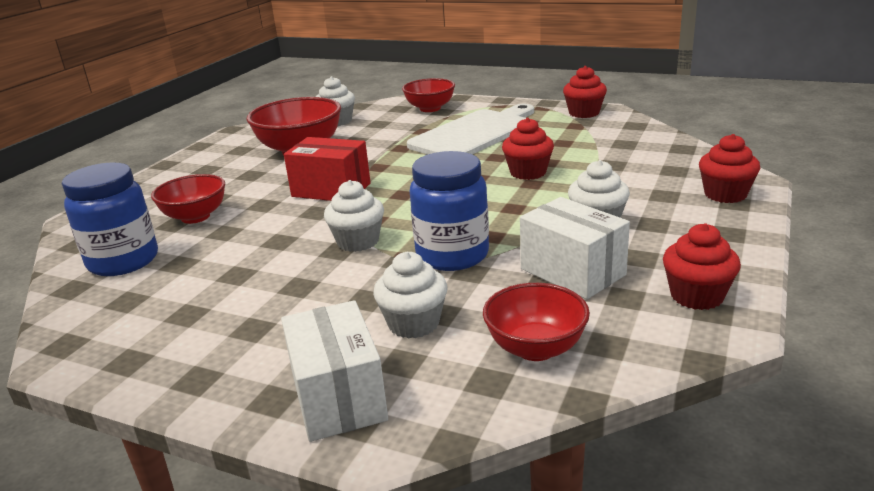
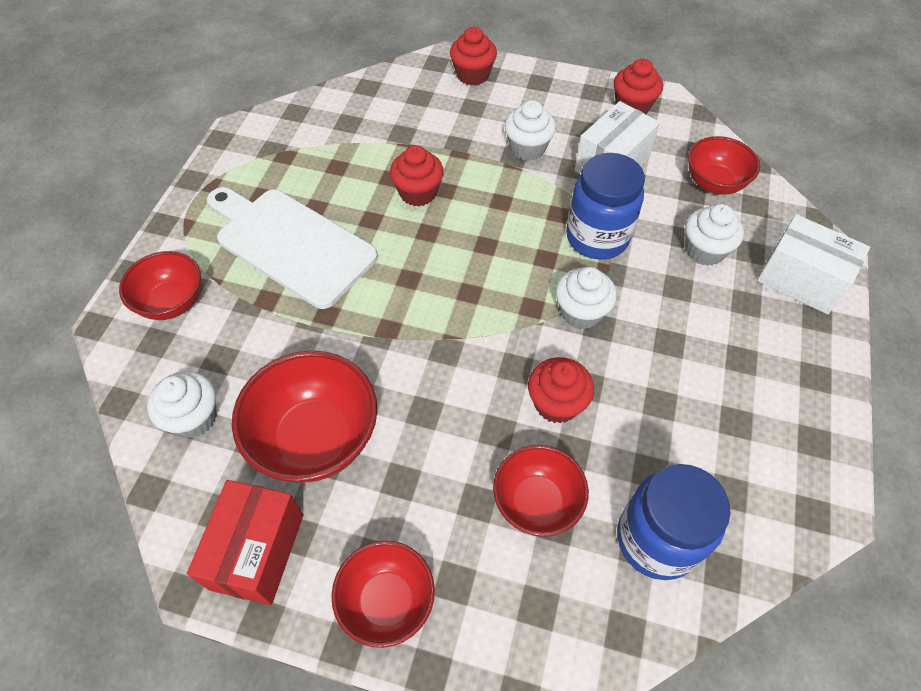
camera: 100 degrees left, 30 degrees up
white box [281,300,388,442] -> white box turned 60 degrees clockwise [757,214,870,314]
red box [284,137,371,201] -> red box moved to [187,480,303,605]
red cupcake [563,66,607,118] -> red cupcake moved to [528,357,594,423]
none -> red bowl [331,541,435,648]

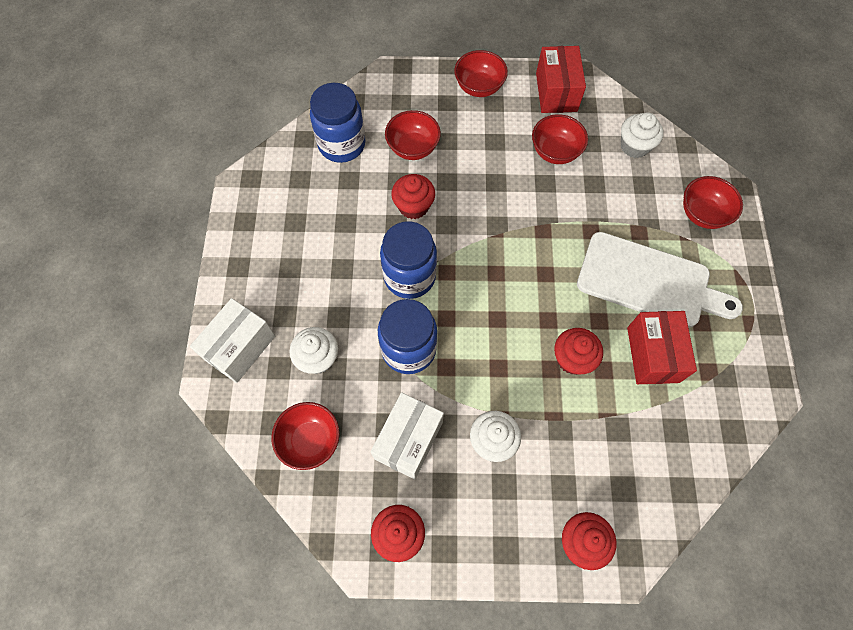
camera: 165 degrees right, 10 degrees up
red bowl [232,351,377,483] -> red bowl [532,114,588,164], size x0.64
white cupcake [556,267,617,329] -> blue jar [380,221,437,299]
white box [757,214,870,314] -> white box turned 75 degrees counterclockwise [190,298,275,383]
none -> red box [627,311,697,384]

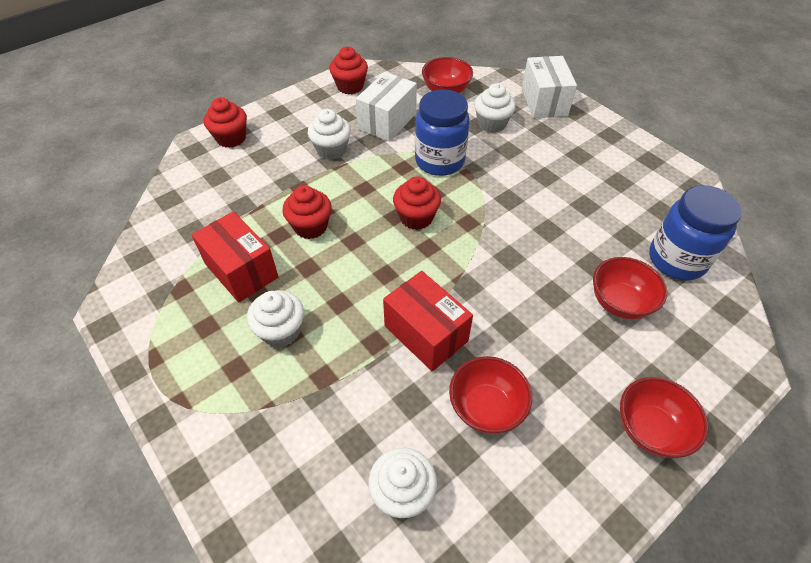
camera: 140 degrees right, 15 degrees down
white box [371,392,444,480] -> white box turned 45 degrees clockwise [356,72,417,142]
blue jar [380,221,437,299] -> none
red cupcake [391,174,435,219] -> red cupcake moved to [393,176,441,230]
red box [536,46,586,113] -> red box moved to [383,271,473,371]
white cutting board [577,232,743,328] -> white cupcake [247,290,304,348]
red bowl [683,176,743,229] -> none

